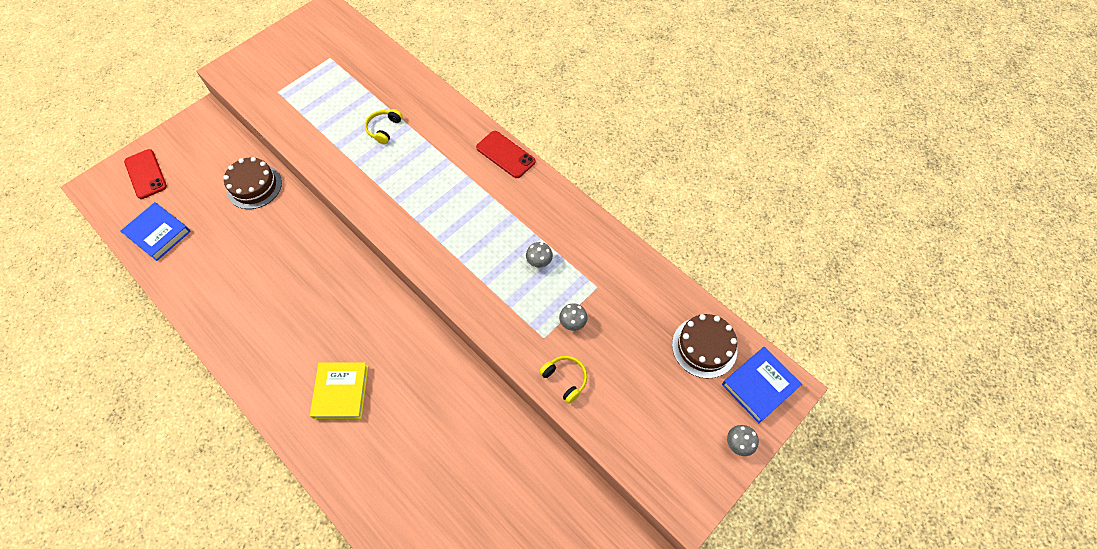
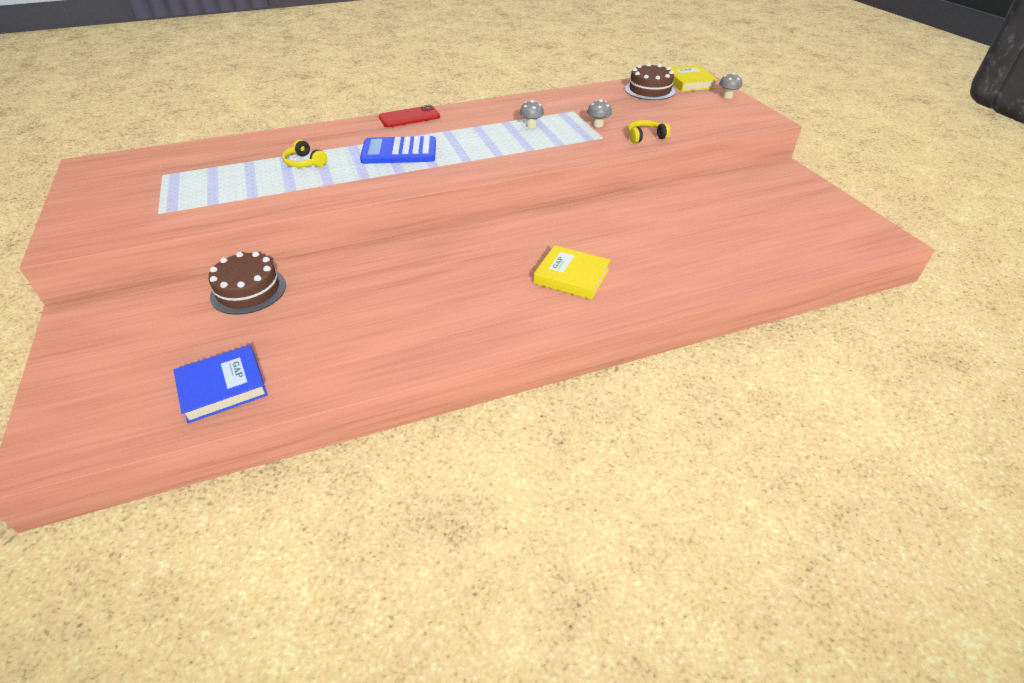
camera: 65 degrees left, 20 degrees down
red phone [124,149,167,199] -> none
blue book [722,347,802,423] -> yellow book [670,65,718,92]
none -> blue calculator [360,136,436,164]

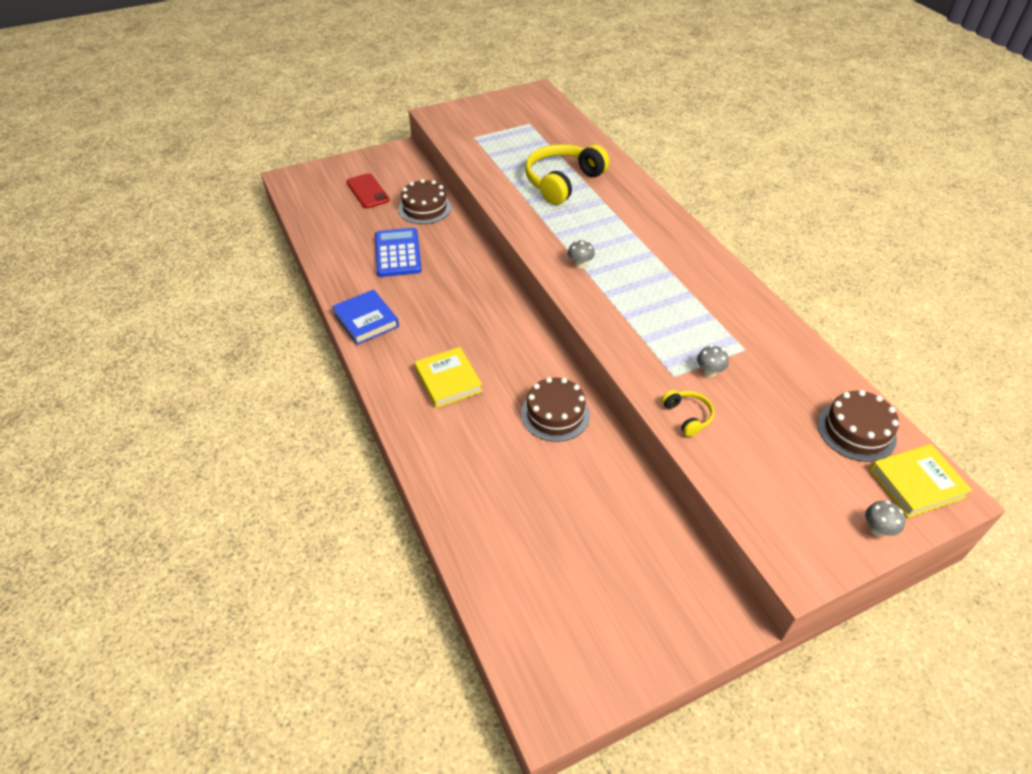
camera: 85 degrees right, 5 degrees up
blue book [173,345,268,423] -> blue book moved to [332,289,399,345]
yellow headphones [282,139,327,167] -> yellow headphones [525,144,610,205], size x2.16
blue calculator [360,136,436,164] -> blue calculator moved to [375,228,422,277]
red phone [379,105,440,127] -> red phone moved to [347,173,389,208]
grey mushroom [520,100,544,128] -> grey mushroom moved to [568,240,595,268]
yellow book [534,245,610,300] -> yellow book turned 45 degrees counterclockwise [414,347,483,408]
none -> brown cake [521,377,590,442]

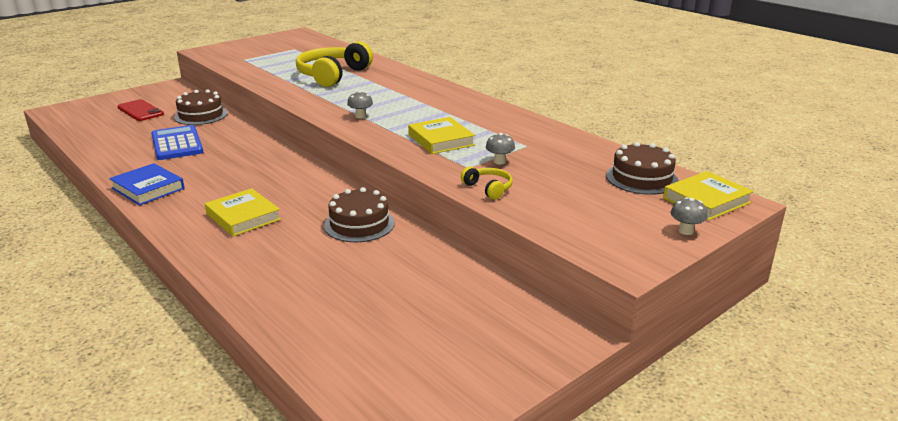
camera: 15 degrees left, 20 degrees down
none -> yellow book [408,117,475,154]

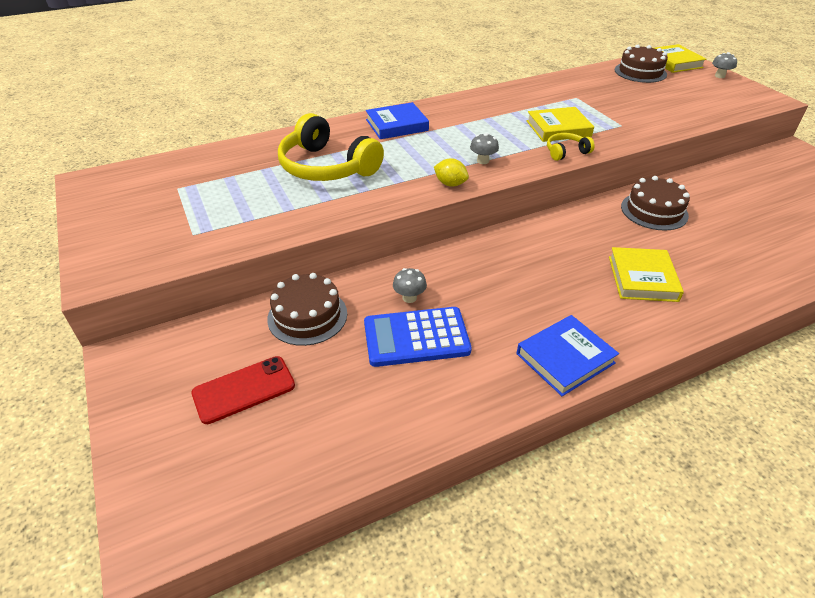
camera: 75 degrees left, 15 degrees up
yellow book [205,188,281,236] -> yellow book turned 60 degrees counterclockwise [609,247,684,302]
yellow headphones [461,167,513,200] -> yellow headphones moved to [547,133,595,161]
grey mushroom [486,133,515,164] -> grey mushroom moved to [393,268,427,303]
none -> blue book [366,102,429,139]
none -> yellow lemon [434,159,469,187]

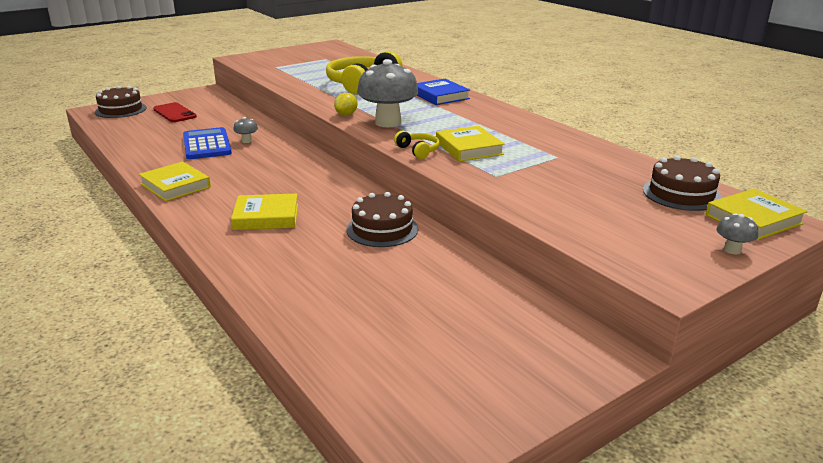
camera: 80 degrees right, 15 degrees down
brown cake [267,273,347,346] -> brown cake moved to [95,86,147,118]
grey mushroom [470,133,499,164] -> grey mushroom [357,59,419,127], size x2.35
blue book [517,315,619,396] -> yellow book [139,161,211,201]

